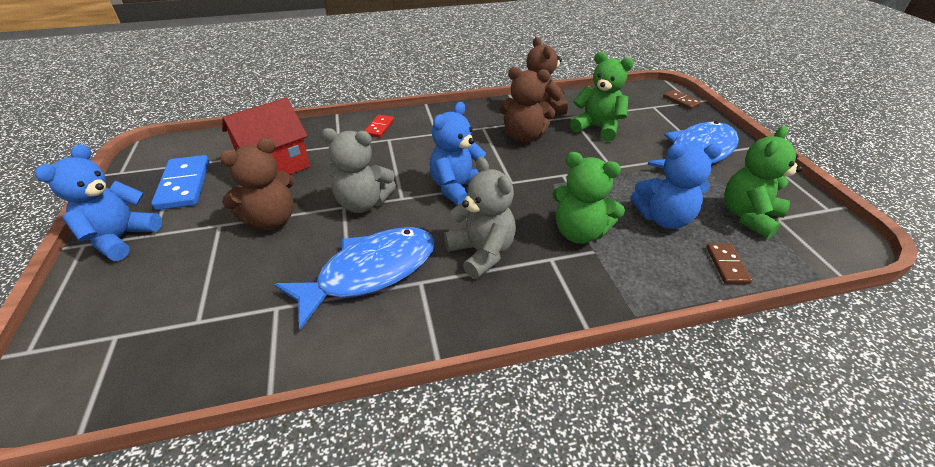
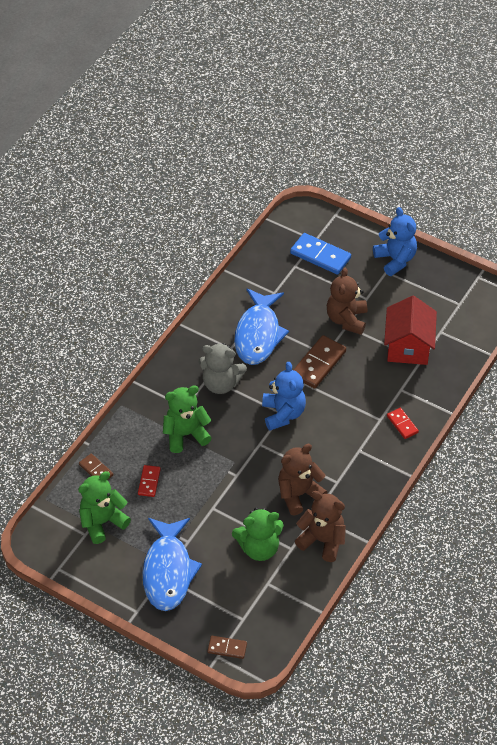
camera: 135 degrees right, 10 degrees up
blue domino [151,155,209,210] -> blue domino moved to [290,233,351,275]
grey teddy bear [321,128,396,213] -> brown domino [293,335,346,389]
blue teddy bear [631,144,722,229] -> red domino [138,465,161,497]
green teddy bear [724,126,803,239] -> green teddy bear turned 120 degrees counterclockwise [78,471,131,544]

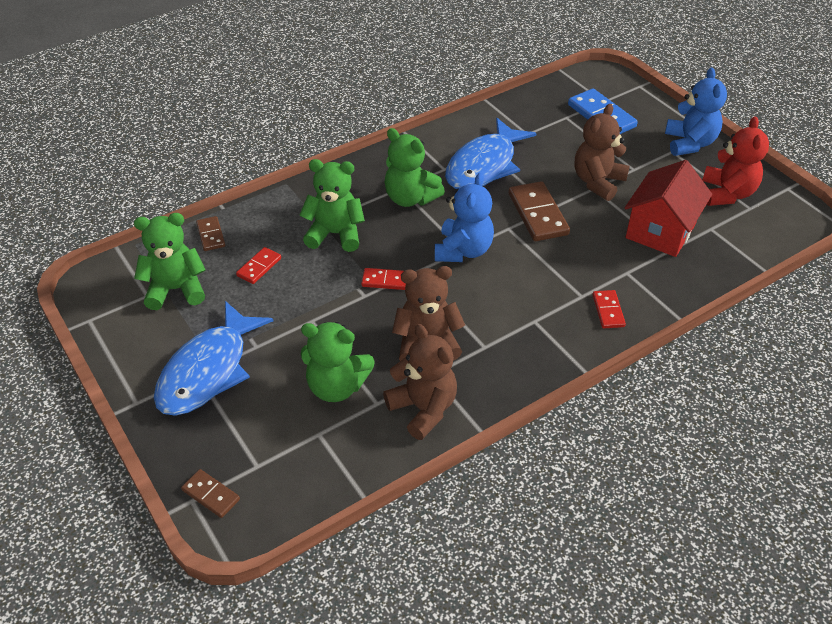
camera: 25 degrees right, 5 degrees down
grey teddy bear [199,343,247,394] -> green teddy bear [385,128,445,207]
brown domino [293,335,346,389] -> brown domino turned 75 degrees counterclockwise [508,181,570,241]
none -> red domino [361,268,406,290]
none -> red teddy bear [702,116,769,206]

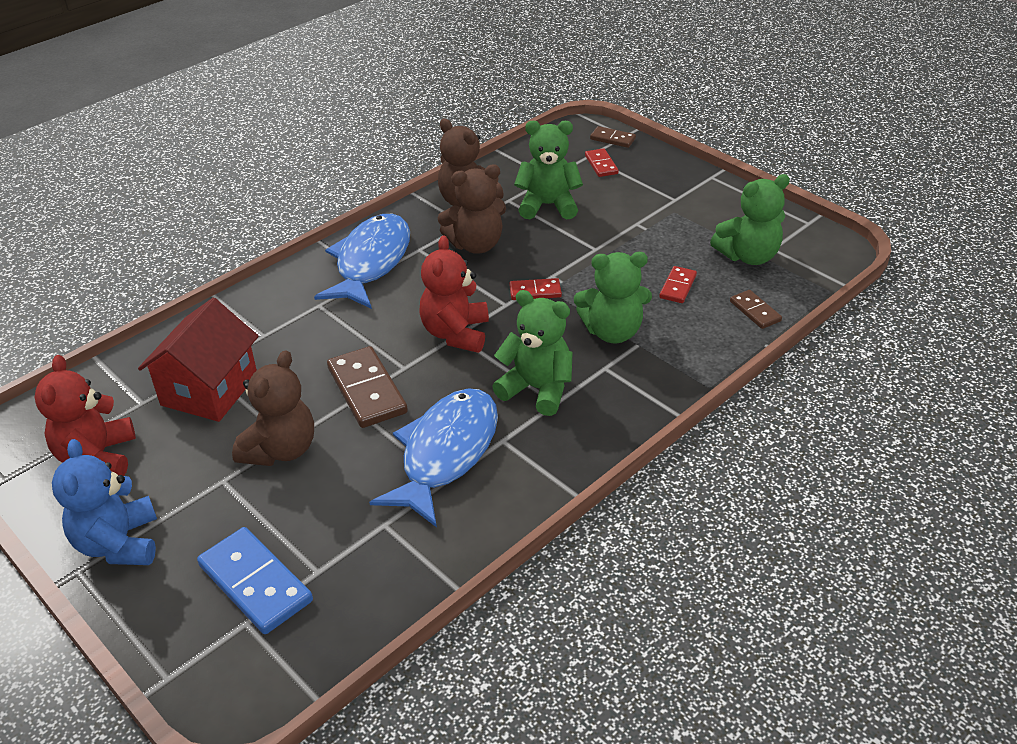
camera: 170 degrees right, 5 degrees down
blue fish [154,301,273,416] -> blue fish moved to [314,214,410,309]
blue teddy bear [435,173,494,262] -> red teddy bear [419,235,489,353]
red domino [592,290,626,328] -> red domino moved to [585,148,619,177]

